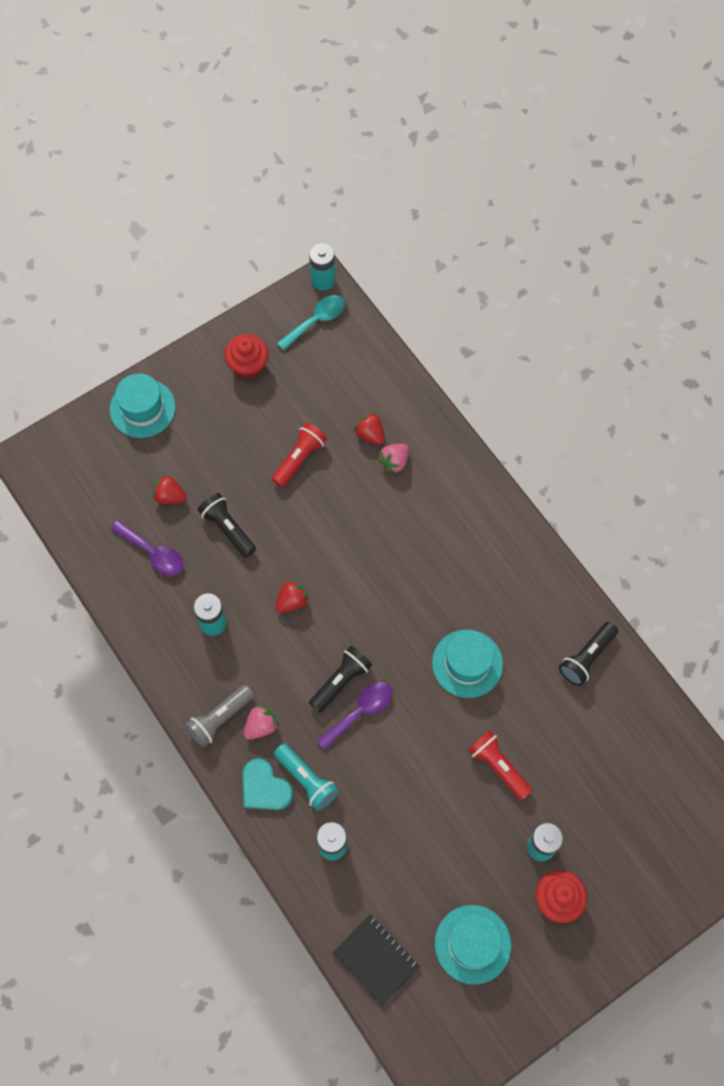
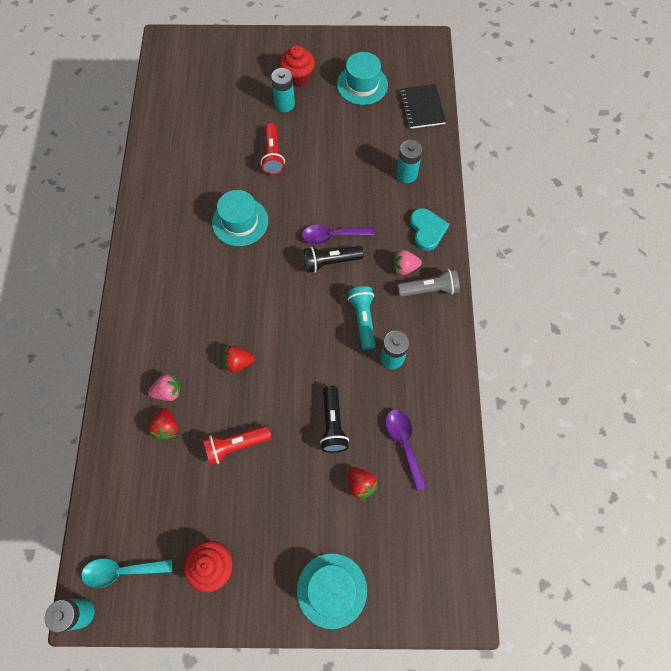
camera: 145 degrees left, 0 degrees up
turquoise flashlight [274,744,339,811] -> turquoise flashlight moved to [348,286,376,350]
red strawberry [275,580,309,613] -> red strawberry moved to [222,345,255,373]
black flashlight [559,622,618,686] -> none

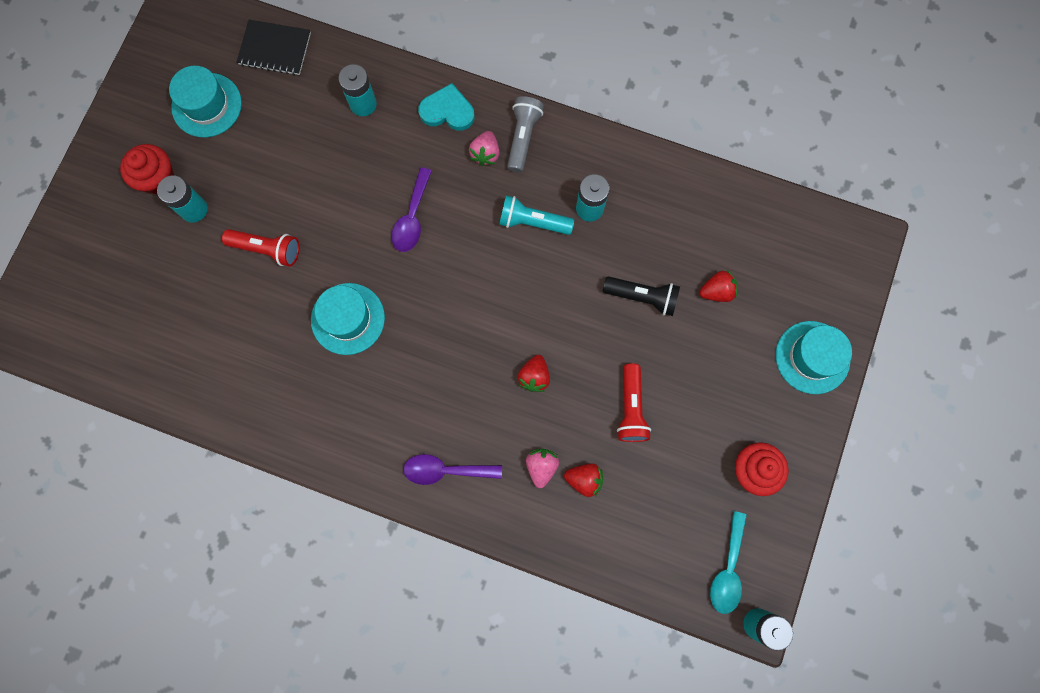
camera: 70 degrees left, 10 degrees up
black flashlight [304,246,364,273] -> none
purple spoon [386,409,427,491] -> purple spoon moved to [403,454,502,485]

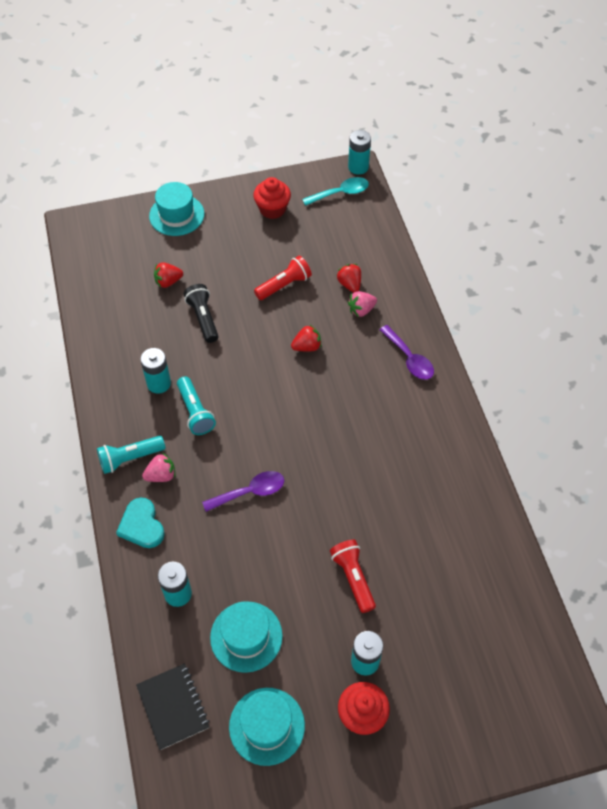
camera: 125 degrees left, 20 degrees down
turquoise hat [311,283,385,355] -> turquoise hat moved to [210,601,283,673]
grey flashlight [507,96,544,173] -> turquoise flashlight [97,436,165,474]
red strawberry [699,270,738,302] -> red strawberry turned 60 degrees counterclockwise [154,263,183,288]

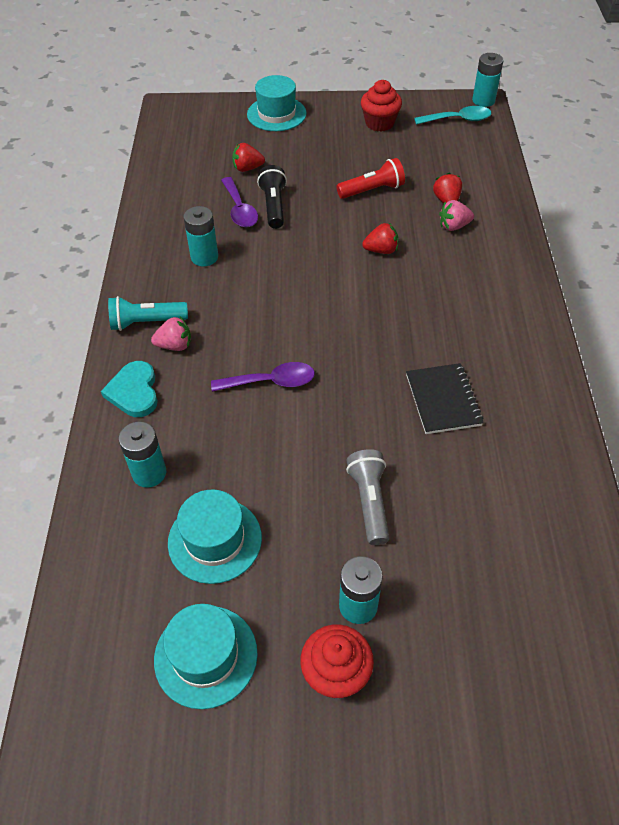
camera: 15 degrees right, 5 degrees down
black notebook [136,663,210,750] -> black notebook moved to [406,363,484,434]
turquoise flashlight [177,376,216,435] -> none
red flashlight [330,540,376,613] -> grey flashlight [346,449,389,545]
purple spoon [380,325,434,380] -> purple spoon moved to [221,177,258,228]

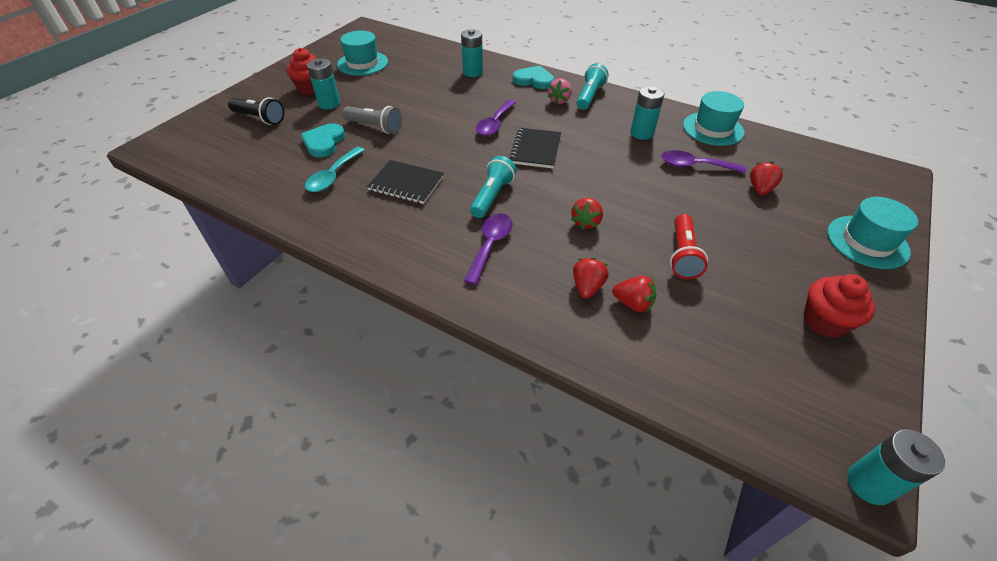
camera: 120 degrees right, 5 degrees down
turquoise hat [168,489,262,584] -> turquoise hat moved to [683,91,744,146]
black flashlight [257,165,287,229] -> black flashlight moved to [228,97,284,125]
turquoise spoon [414,106,491,125] -> turquoise spoon moved to [305,147,365,192]
pink strawberry [439,200,474,231] -> red strawberry [573,257,609,299]
none -> turquoise heart [301,123,345,157]
none -> purple spoon [464,213,513,285]
none -> turquoise flashlight [470,156,516,218]
none -> black notebook [509,128,561,168]

